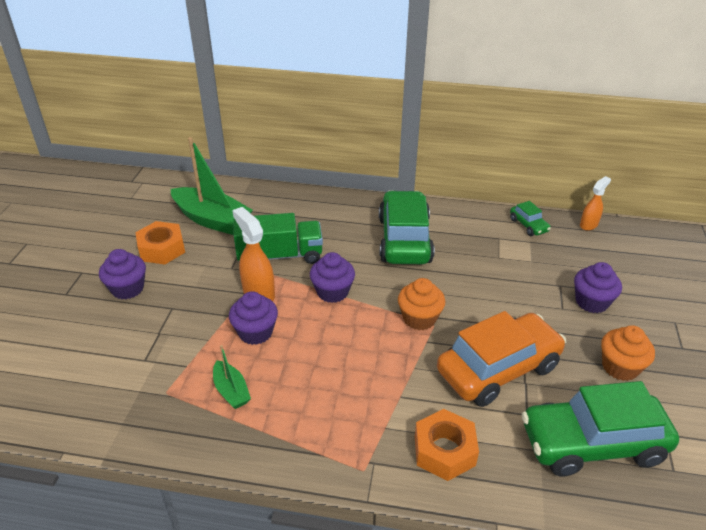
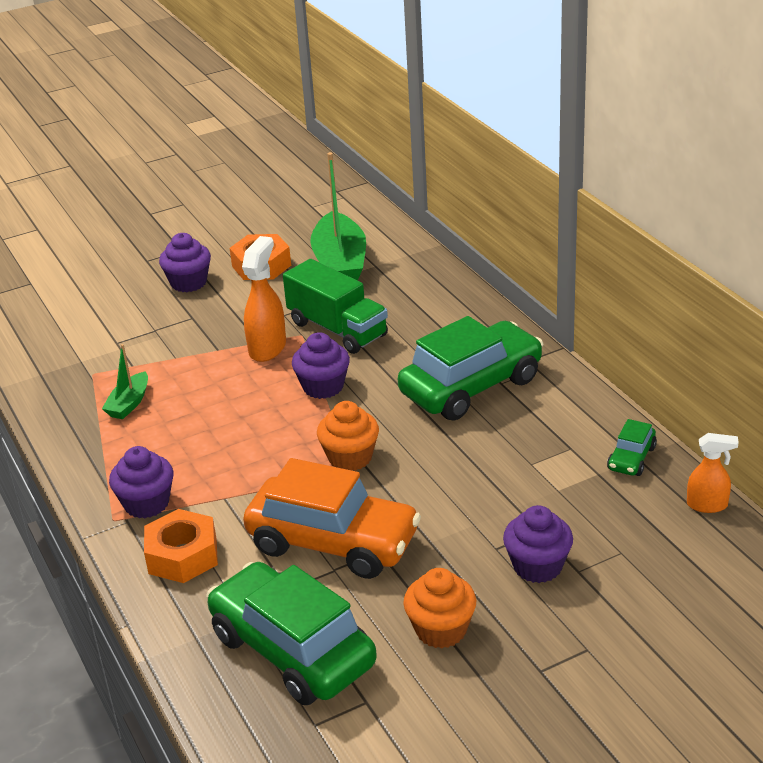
camera: 55 degrees right, 5 degrees down
purple cupcake [229,291,278,345] -> purple cupcake moved to [109,446,173,518]

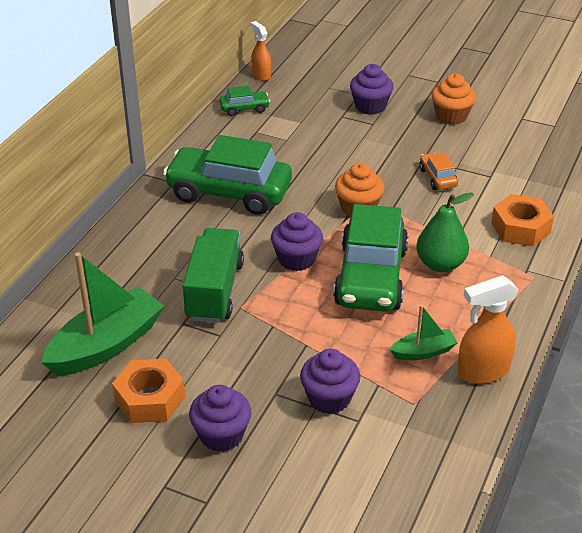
camera: 130 degrees left, 5 degrees up
purple cupcake [109,446,173,518] -> purple cupcake moved to [300,349,361,414]
green car [206,562,377,705] -> green car moved to [333,204,408,312]
orange spray bottle [242,236,286,362] -> orange spray bottle moved to [457,275,519,384]
orange car [243,458,421,579] -> orange car [419,152,458,190], size x0.44
none -> green pear [416,192,474,272]

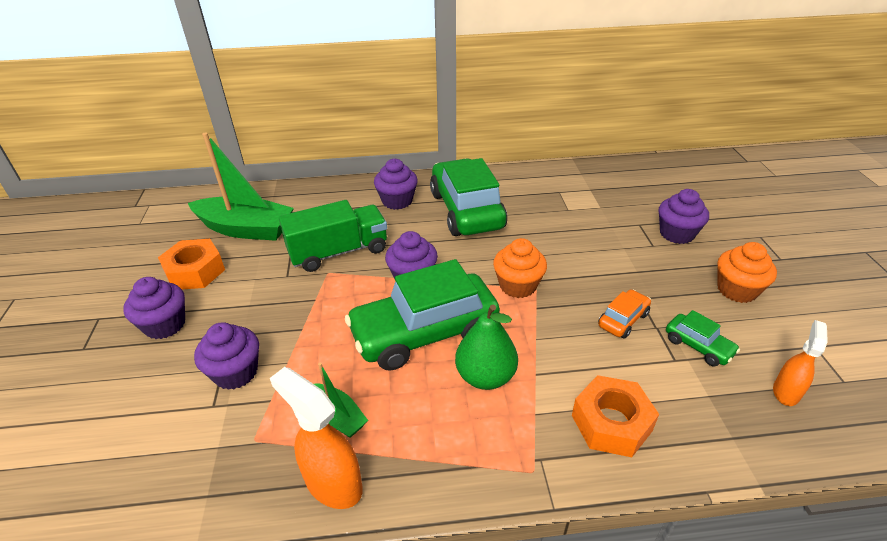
camera: 60 degrees right, 0 degrees up
green car [219,86,270,116] -> green car moved to [666,310,740,367]
orange spray bottle [250,21,271,81] -> orange spray bottle moved to [773,320,828,406]
none -> purple cupcake [374,159,418,210]

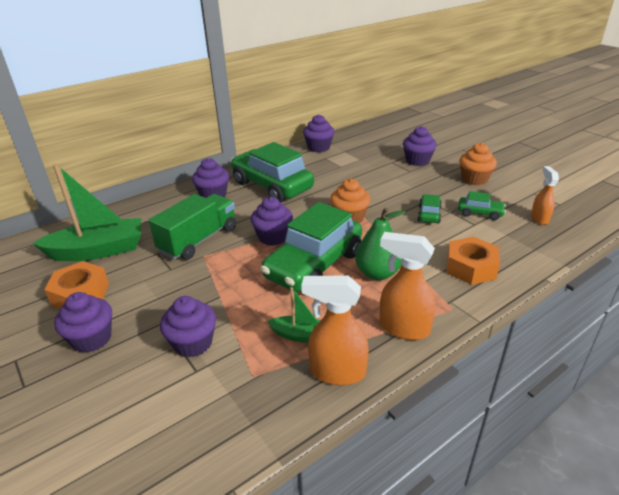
camera: 30 degrees left, 5 degrees down
orange car [598,289,651,339] -> green car [417,194,442,223]
none -> purple cupcake [303,114,334,152]
none -> orange spray bottle [379,232,435,340]

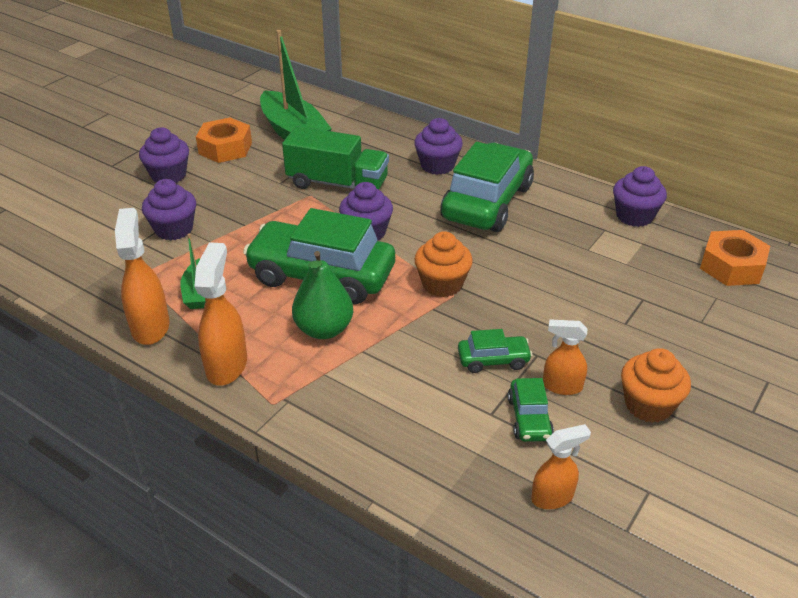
camera: 70 degrees right, 5 degrees up
purple cupcake [403,126,437,166] -> none
orange nut [446,237,500,285] -> orange nut moved to [700,230,770,286]
none -> orange spray bottle [543,319,587,395]

